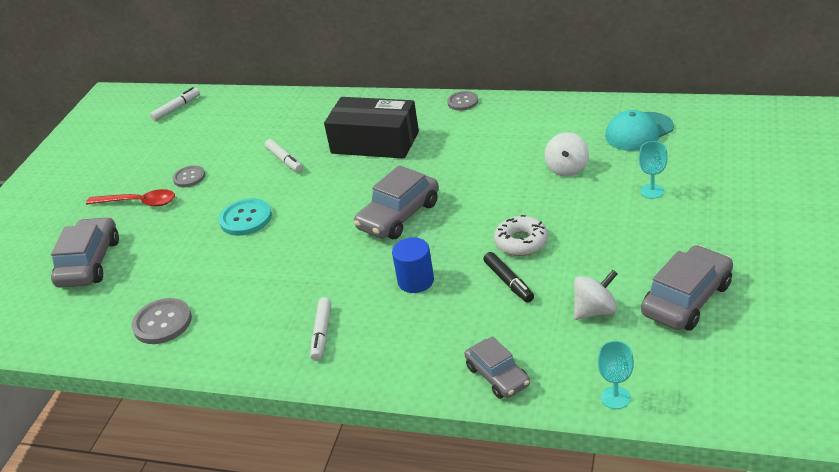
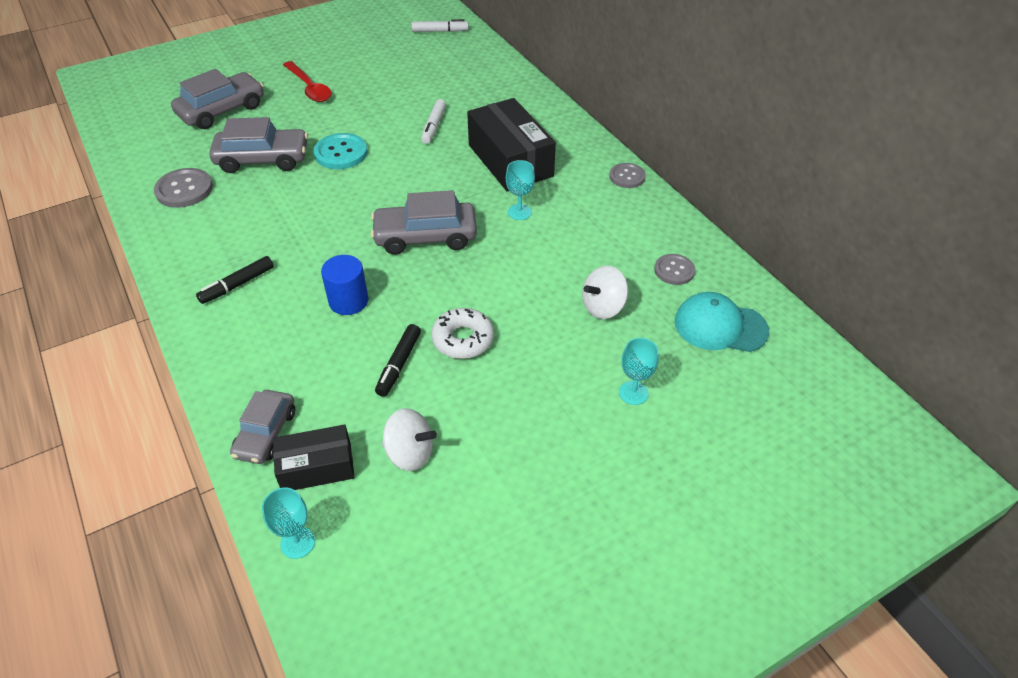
camera: 40 degrees right, 10 degrees up
grey button [173,165,205,187] -> grey button moved to [654,254,695,285]
white marker [310,297,331,361] -> black marker [196,256,274,304]
grey car [641,245,733,331] -> grey car moved to [209,117,308,173]
none -> black box [273,425,355,490]
none -> turquoise goblet [506,160,535,220]

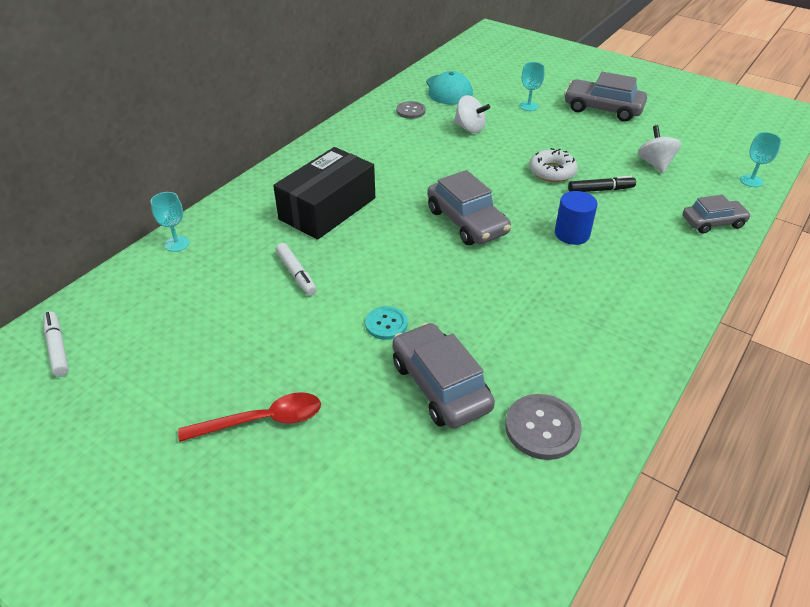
camera: 115 degrees left, 5 degrees down
grey car [171,69,264,129] -> grey car moved to [564,72,647,122]
black marker [196,256,274,304] -> none
black box [273,425,355,490] -> none
red spoon [283,61,332,102] -> red spoon turned 45 degrees clockwise [178,392,321,442]
turquoise button [314,133,368,169] -> turquoise button [365,306,408,340], size x0.66
white marker [421,99,446,144] -> white marker turned 75 degrees clockwise [276,243,317,296]
turquoise goblet [506,160,535,220] -> turquoise goblet moved to [151,192,189,252]
grey button [609,163,646,188] -> none

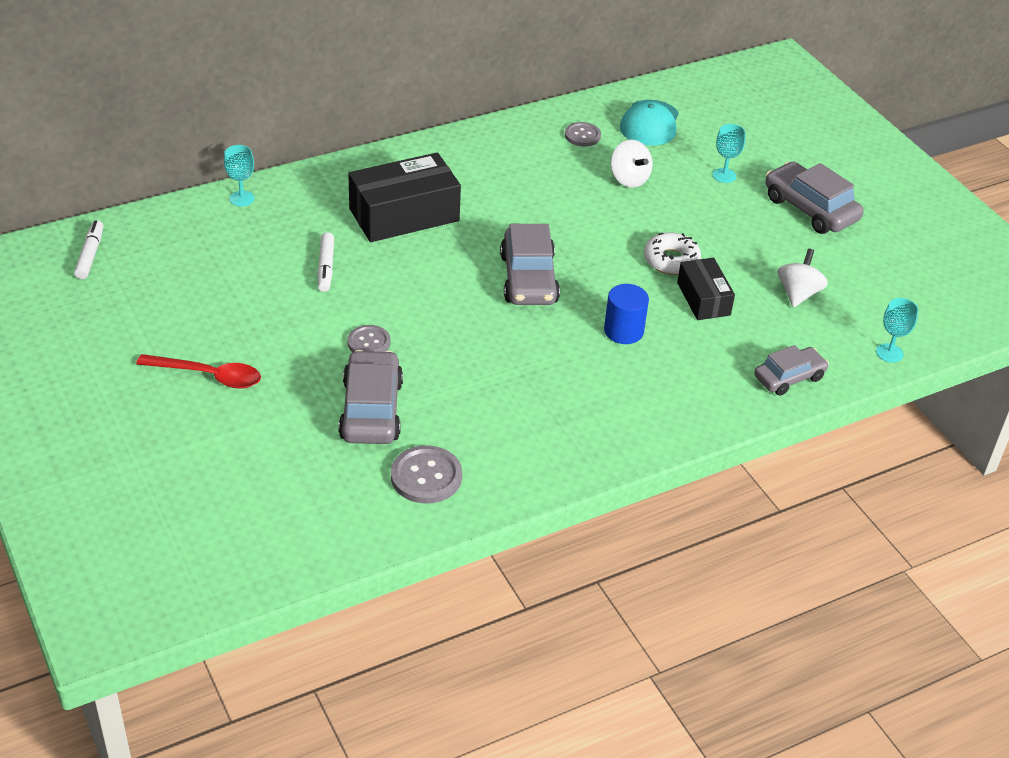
camera: 25 degrees right, 0 degrees up
turquoise button [365,306,408,340] -> grey button [347,325,390,352]
black marker [568,176,636,192] -> black box [677,258,735,320]
grey car [683,195,751,234] -> grey car turned 45 degrees counterclockwise [754,345,829,396]

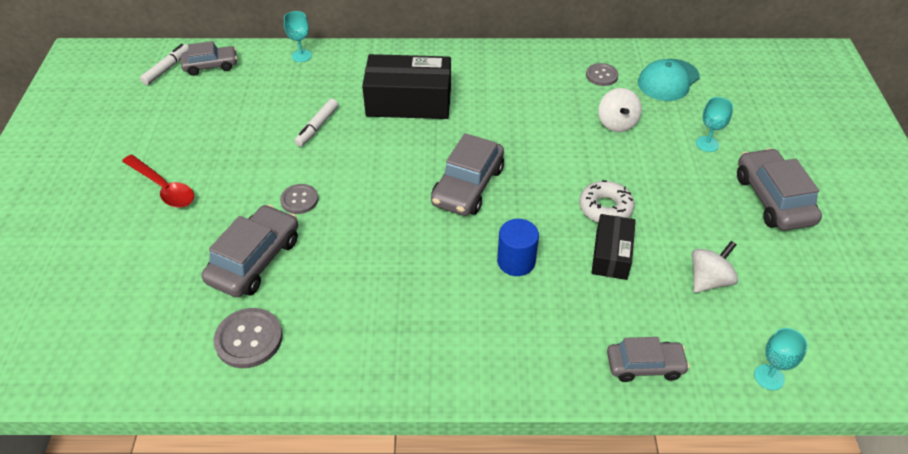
camera: 30 degrees right, 5 degrees up
none -> grey car [181,41,237,76]

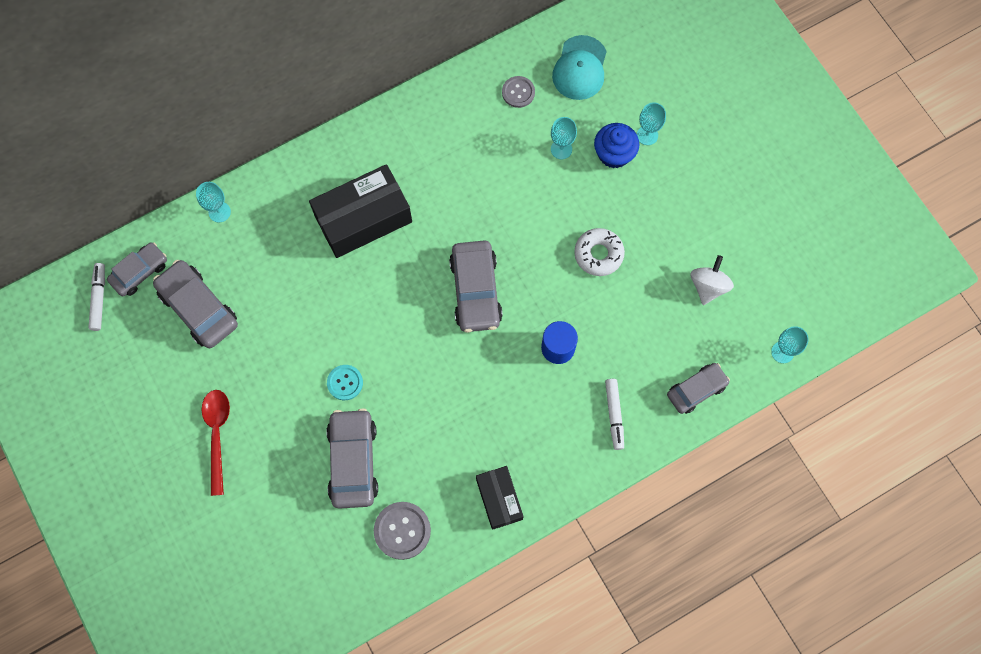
camera: 30 degrees left, 25 degrees up
red spoon [122,155,194,208] -> red spoon turned 105 degrees counterclockwise [202,390,230,496]
grey button [280,184,319,214] -> turquoise button [327,365,363,400]
white marker [294,99,338,147] -> white marker moved to [605,379,624,450]
black box [591,214,636,280] -> black box moved to [476,466,524,530]
white spinning top [598,88,642,132] -> turquoise goblet [551,117,577,159]
grey car [737,148,822,231] -> grey car moved to [153,260,238,348]
none -> blue cupcake [594,123,639,168]

